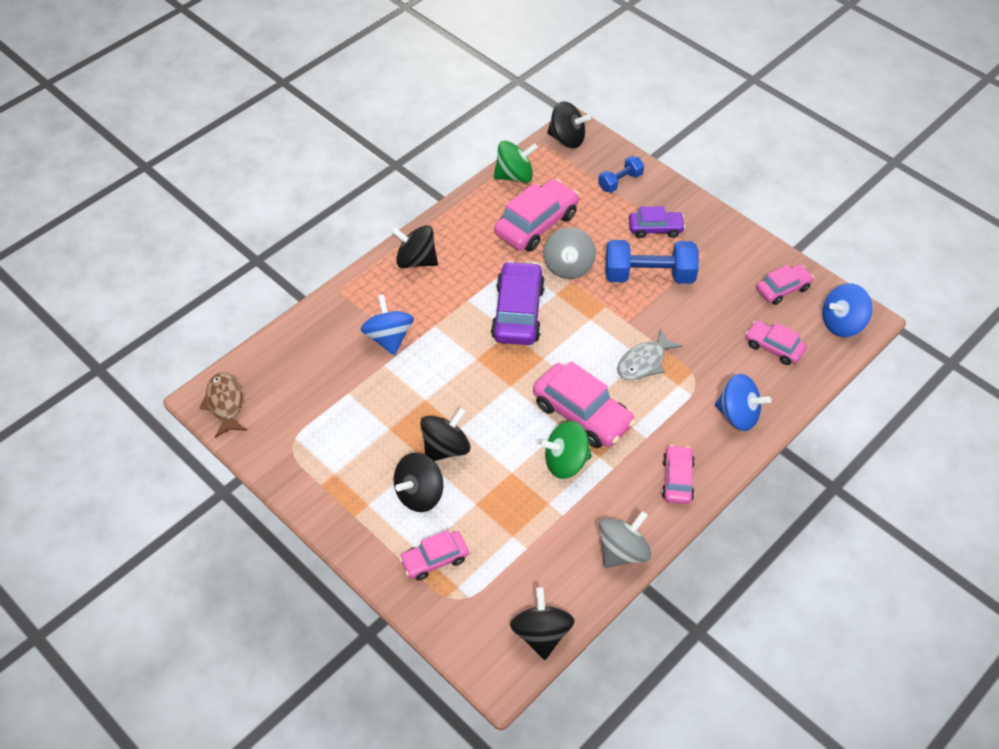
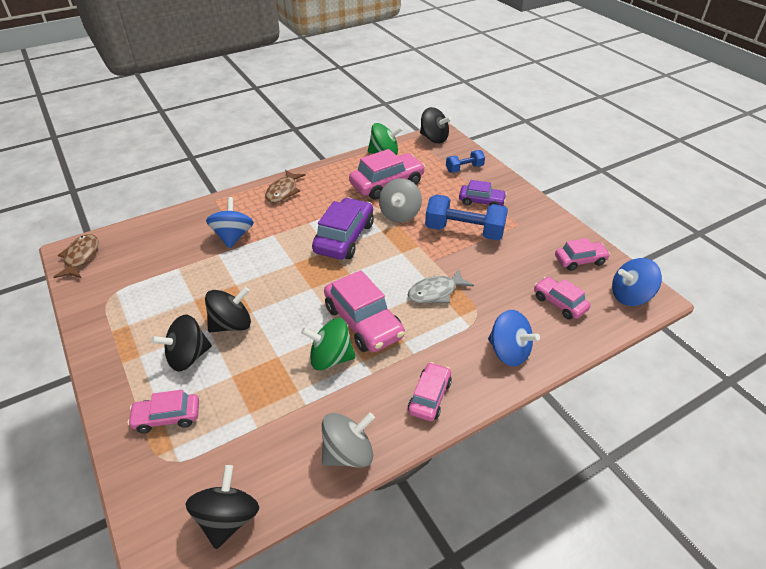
camera: 15 degrees right, 10 degrees down
black spinning top [391,225,438,268] -> brown fish [265,170,306,203]

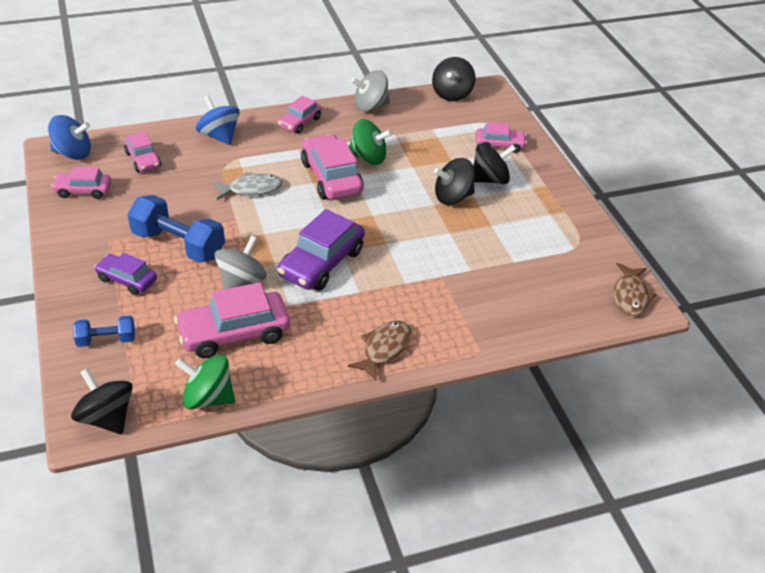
camera: 170 degrees left, 0 degrees up
blue spinning top [206,197,254,248] -> none

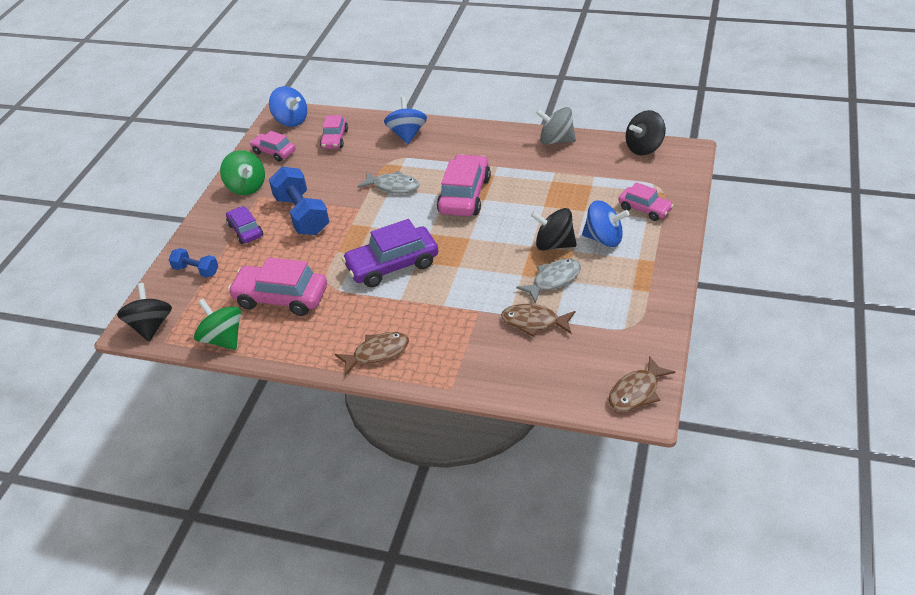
camera: 40 degrees right, 0 degrees up
grey spinning top [214,236,267,289] -> none
pink car [278,96,322,134] -> none
green spinning top [349,119,392,165] -> green spinning top moved to [220,150,265,195]
black spinning top [473,144,516,184] -> blue spinning top [582,200,630,247]
none -> brown fish [501,304,575,337]
none -> grey fish [516,259,581,303]

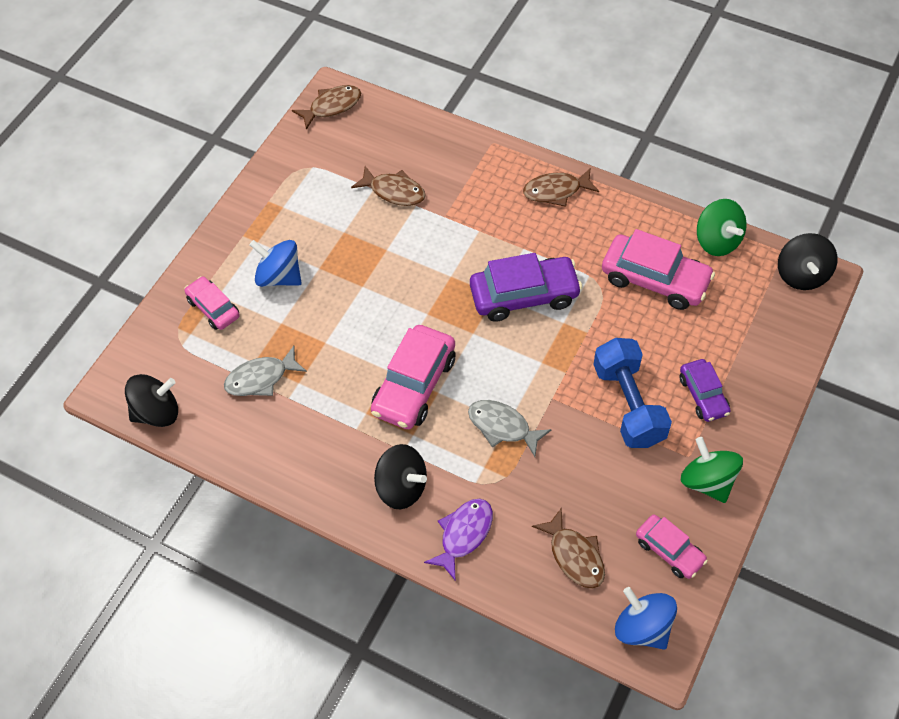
camera: 170 degrees left, 15 degrees up
blue dumbbell [169,248,218,277] -> none
pink car [320,115,348,149] -> brown fish [532,508,605,589]
blue spinning top [384,96,427,144] -> purple fish [424,499,493,581]
grey fish [516,259,581,303] -> grey fish moved to [224,346,307,396]
black spinning top [531,208,577,251] -> black spinning top moved to [374,444,427,509]
grey spinning top [536,107,576,144] -> none

